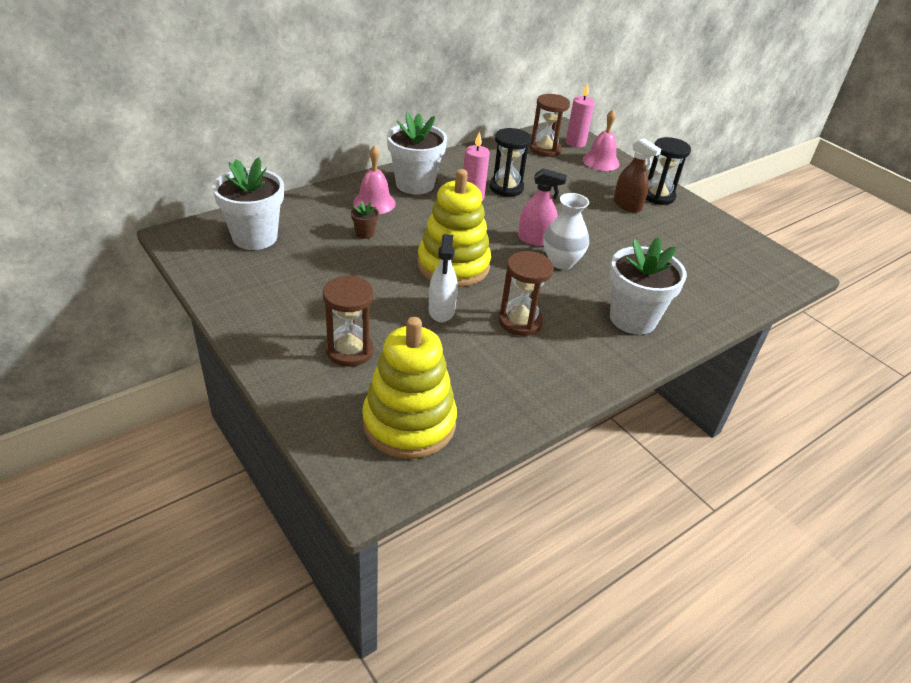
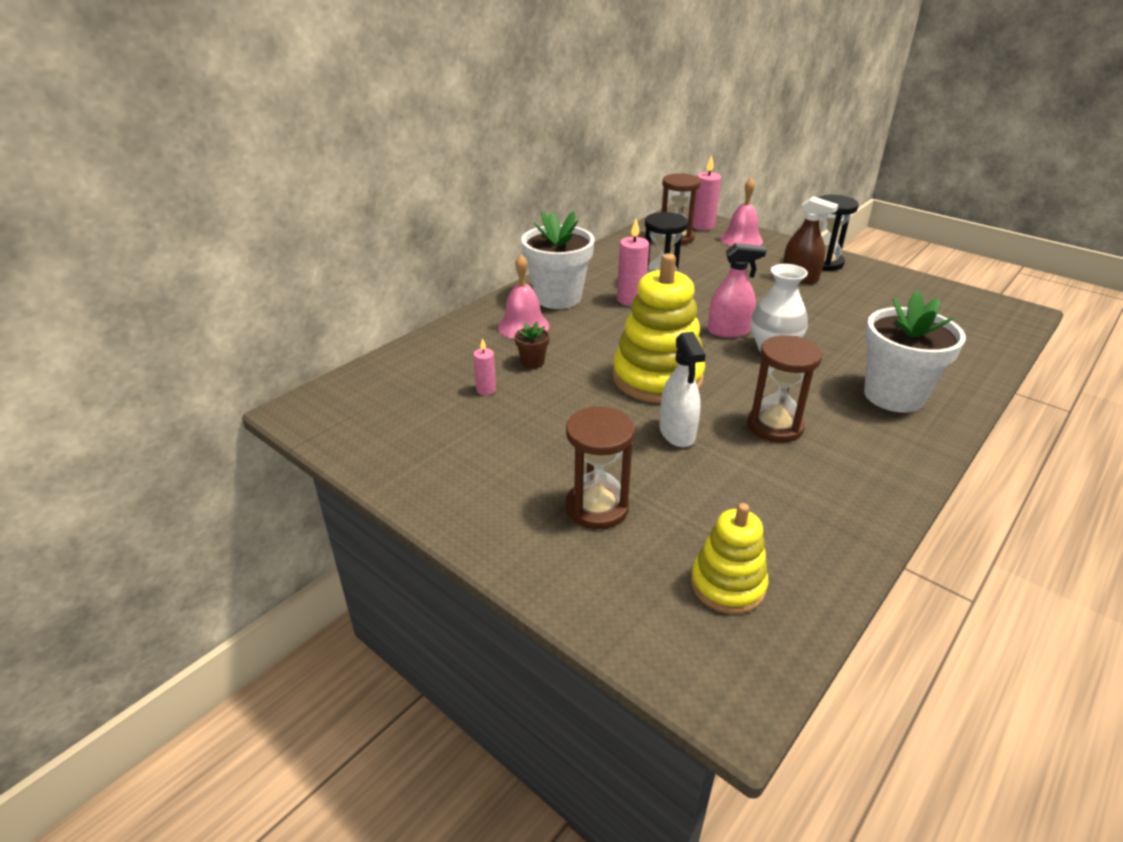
camera: 10 degrees left, 5 degrees down
white flower pot [212,157,284,250] -> none
yellow stacking toy [362,317,457,459] -> yellow stacking toy [691,503,768,614], size x0.58
none -> pink candle [473,338,496,395]

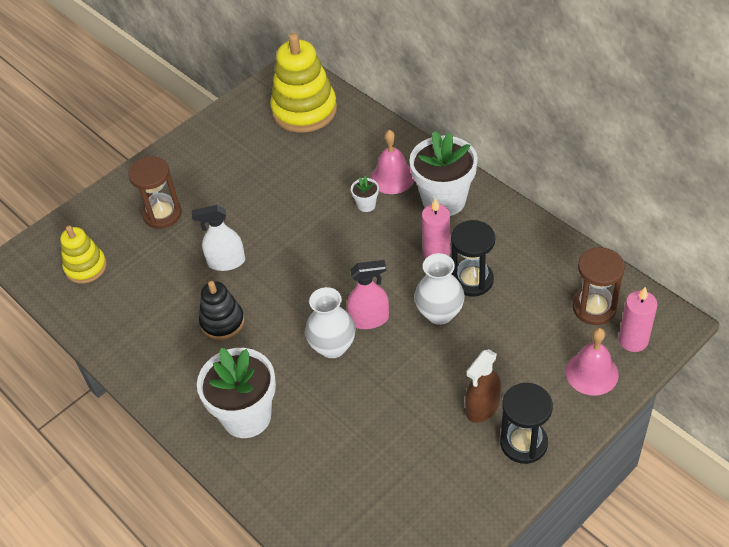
camera: 100 degrees right, 15 degrees up
pink candle [473,338,496,395] -> none
brown flower pot [515,322,550,369] -> none
yellow stacking toy [612,253,705,403] -> yellow stacking toy moved to [270,33,337,133]
pink spray bottle [708,243,766,338] -> pink spray bottle turned 105 degrees counterclockwise [347,260,389,329]
brown hourglass [747,335,822,443] -> black stacking toy [199,281,245,340]
none -> white flower pot [351,176,379,212]
none -> white vase [415,253,465,325]

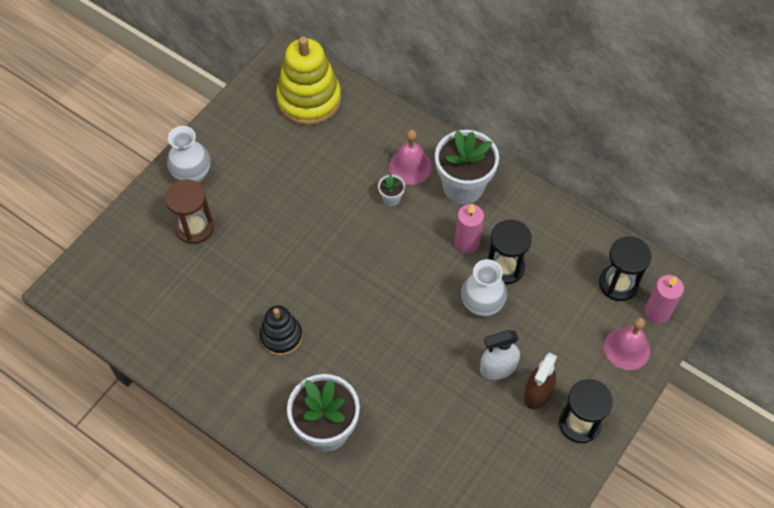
camera: 15 degrees left, 10 degrees up
yellow stacking toy [60,226,107,284] -> none
white spray bottle [192,205,245,271] -> white spray bottle moved to [480,330,520,380]
white vase [305,287,356,358] -> white vase moved to [167,126,210,183]
pink spray bottle [347,260,389,329] -> none
brown hourglass [572,247,625,325] -> black hourglass [599,236,651,301]

